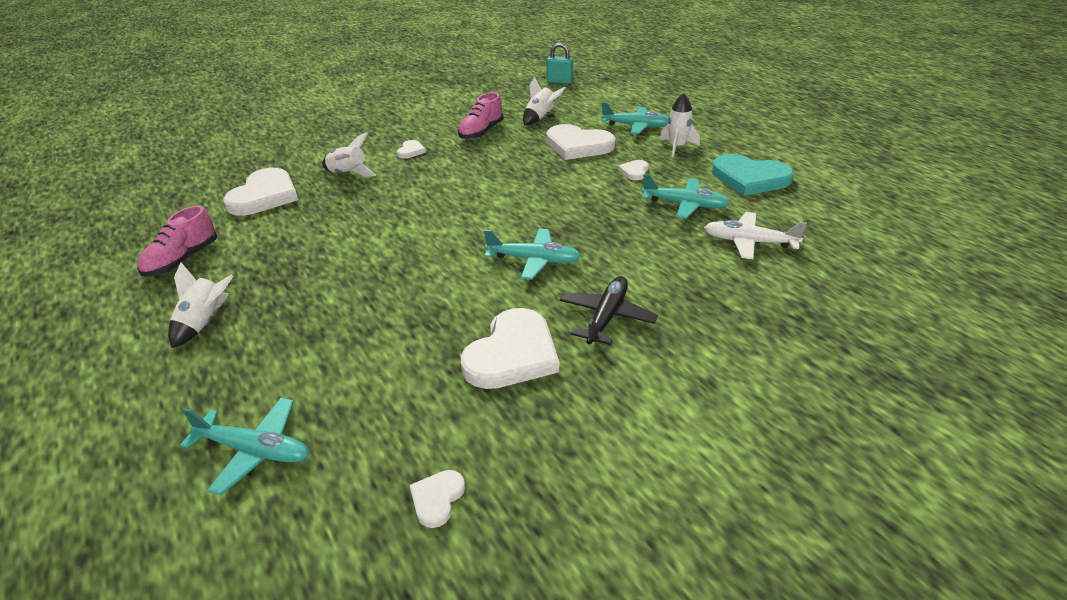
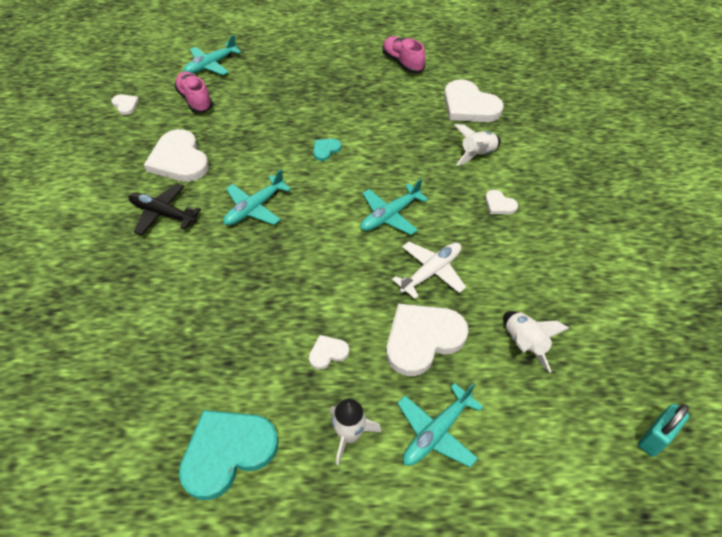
camera: 120 degrees right, 15 degrees up
white rocket [168,262,233,348] -> none
pink shoe [458,92,503,140] -> pink shoe moved to [174,72,213,113]
black plane [560,276,658,345] -> black plane turned 150 degrees clockwise [129,183,201,235]
white heart [618,160,649,180] -> white heart turned 75 degrees counterclockwise [309,335,349,370]
turquoise plane [642,174,730,219] -> turquoise plane moved to [360,179,428,235]
white plane [704,212,807,259] -> white plane moved to [392,242,466,299]
none -> turquoise heart [313,139,342,161]

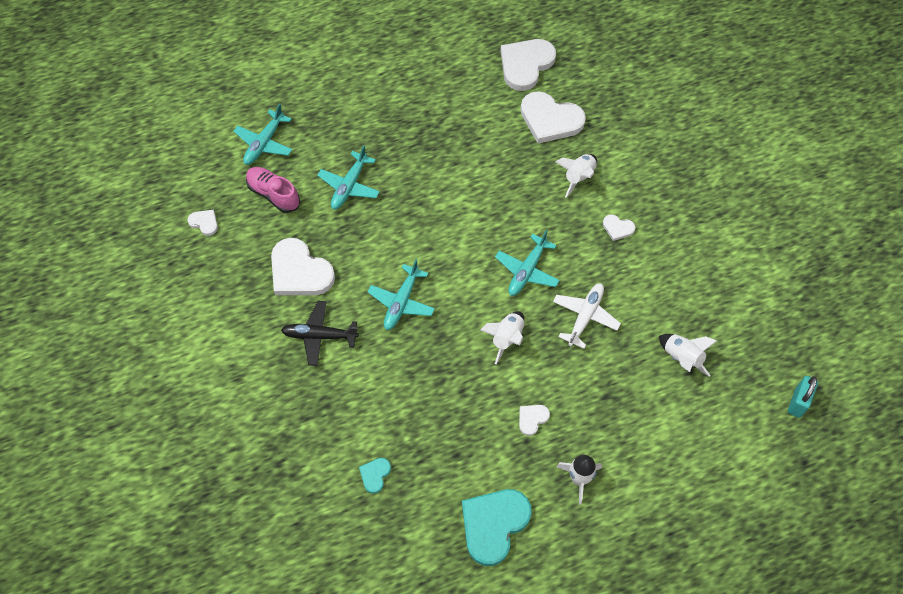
camera: 20 degrees left, 10 degrees up
turquoise heart [313,139,342,161] -> turquoise heart moved to [359,458,391,494]
pink shoe [383,36,425,73] -> none
white heart [386,303,469,376] -> white heart moved to [500,39,556,91]
turquoise plane [397,383,483,467] -> turquoise plane moved to [317,145,380,209]
none -> white rocket [480,311,525,365]

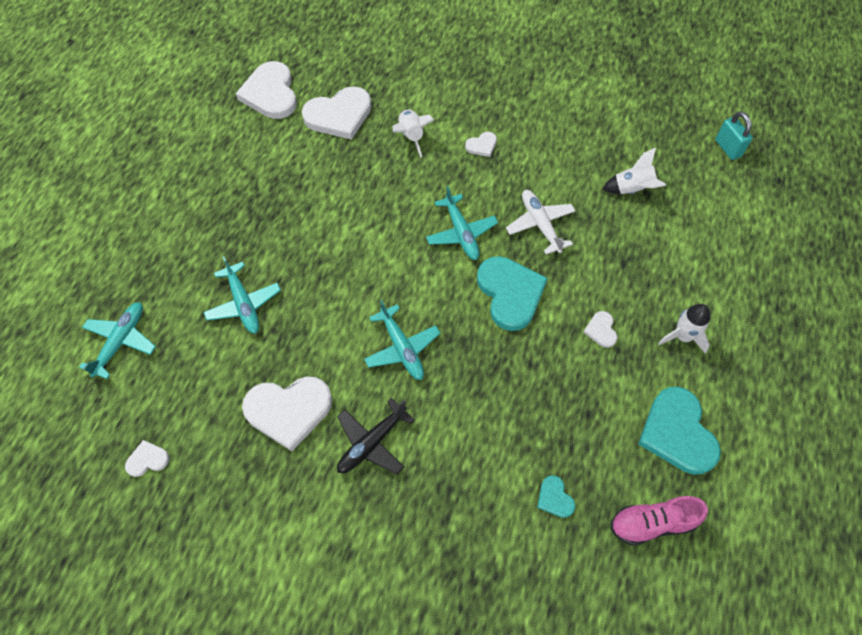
camera: 50 degrees left, 0 degrees up
turquoise plane [233,104,293,165] -> turquoise plane turned 135 degrees counterclockwise [79,302,156,379]
pink shoe [246,167,300,213] -> pink shoe moved to [610,496,708,546]
white rocket [480,311,525,365] -> turquoise heart [477,256,548,331]

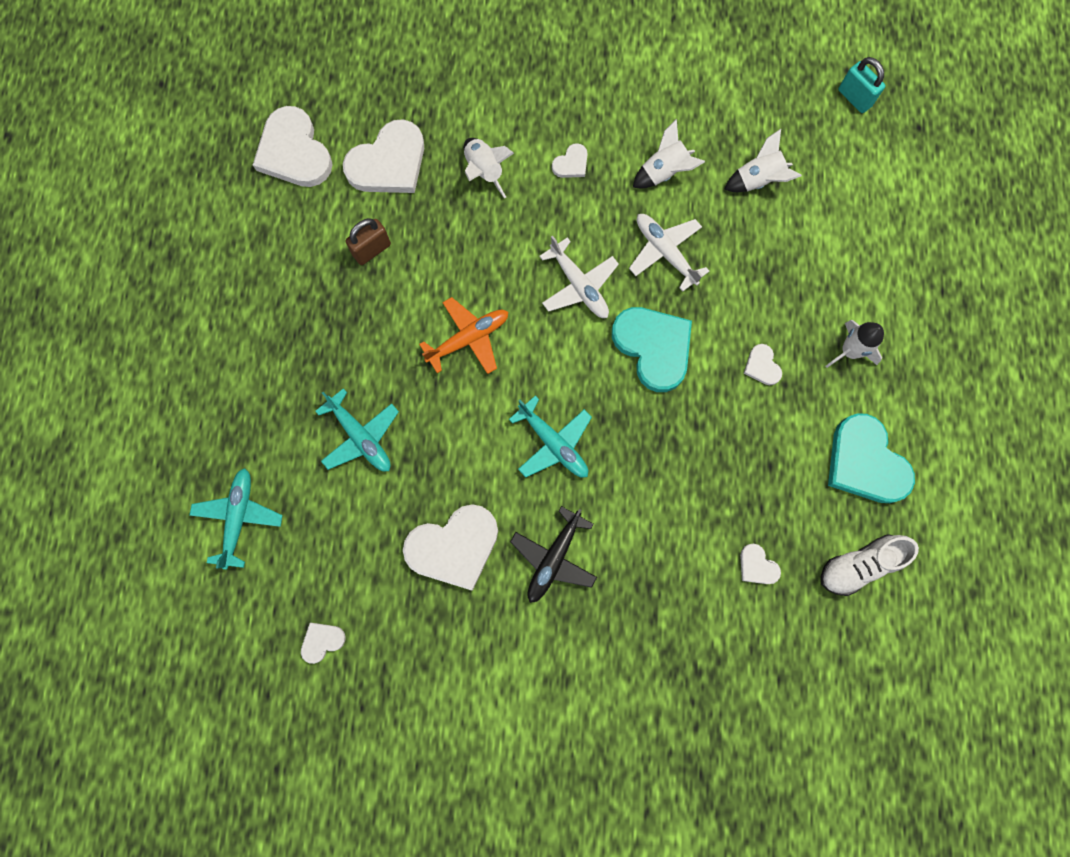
camera: 15 degrees left, 15 degrees up
turquoise plane [426,186,498,260] -> white plane [539,236,619,318]
turquoise heart [537,475,575,518] -> white heart [740,544,781,584]
pink shoe [610,496,708,546] -> white shoe [820,534,919,596]
none -> brown padlock [345,218,391,265]
none -> orange plane [419,297,508,374]
none -> white rocket [633,119,705,188]

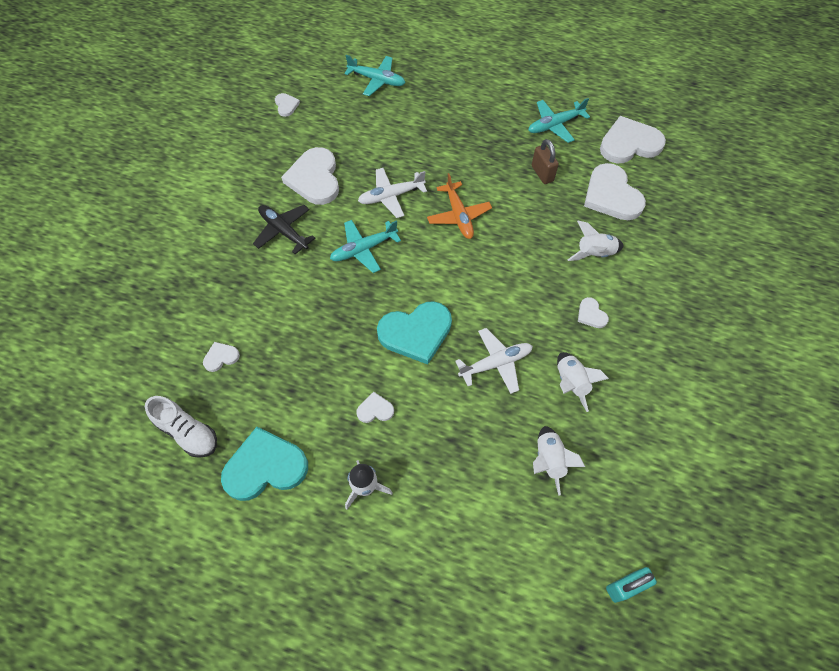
camera: 105 degrees right, 15 degrees down
turquoise plane [315,388,399,471] -> turquoise plane moved to [528,98,590,143]
white plane [539,236,619,318] -> white plane moved to [358,168,427,218]
white shoe [820,534,919,596] -> white shoe turned 135 degrees clockwise [145,396,217,458]

